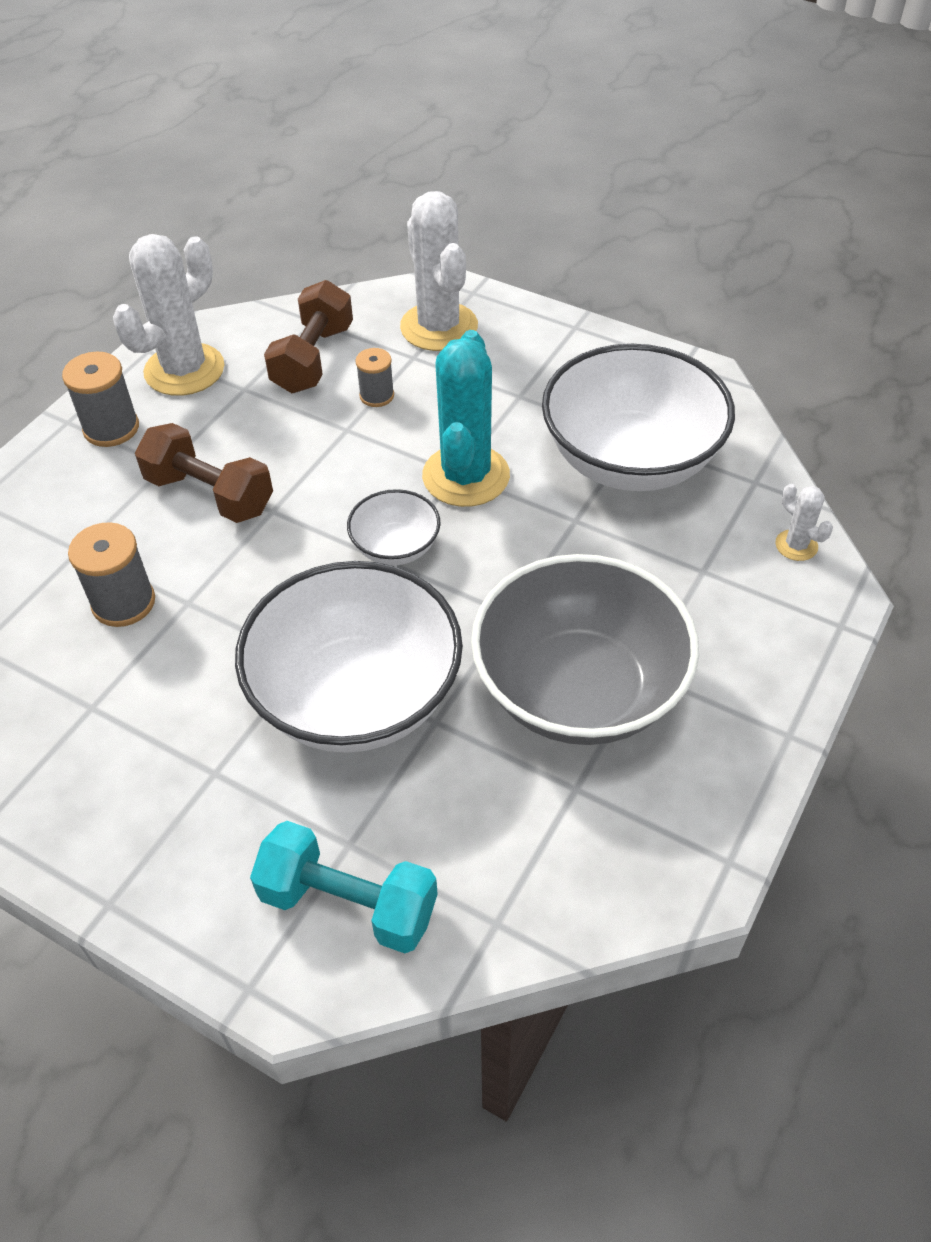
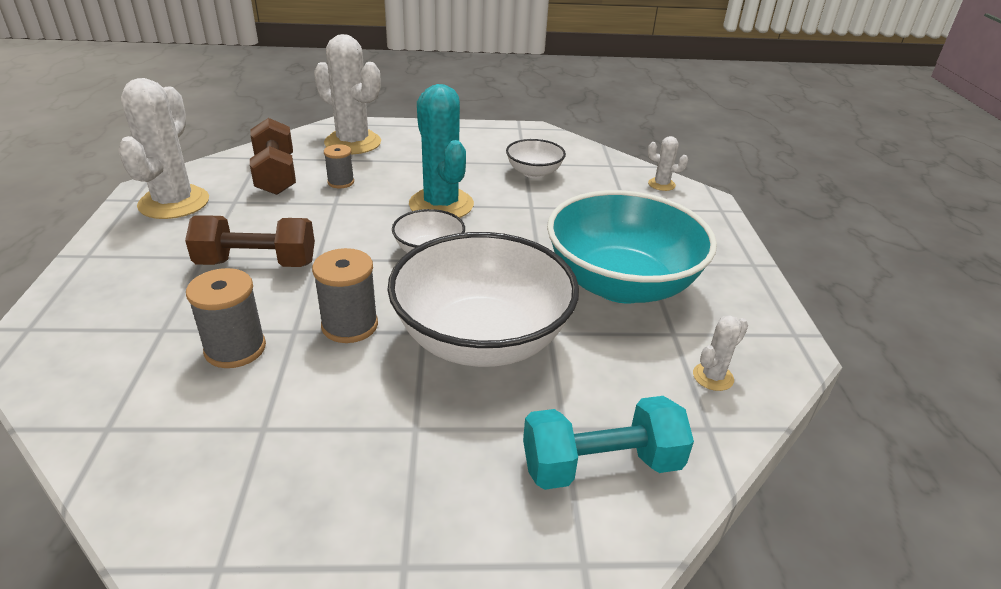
camera: 35 degrees left, 15 degrees down
grey spool [62,352,139,447] -> grey spool moved to [312,248,378,343]
grey bowl [471,554,699,745] -> turquoise bowl [547,190,717,303]
white bowl [542,344,735,491] -> white bowl [506,139,566,178], size x0.47
none -> white cactus [693,315,748,391]

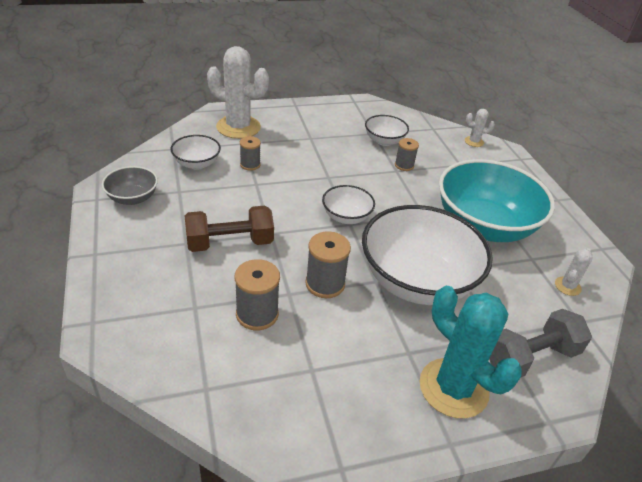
camera: 15 degrees left, 5 degrees up
white cactus [118,78,209,219] -> grey bowl [102,166,158,205]
brown dumbbell [250,118,296,195] -> white bowl [171,135,221,170]
turquoise cactus [409,84,474,218] -> turquoise cactus moved to [420,286,522,419]
turquoise dumbbell [523,396,694,490] -> grey dumbbell [489,309,592,378]
none -> grey spool [395,138,419,171]

